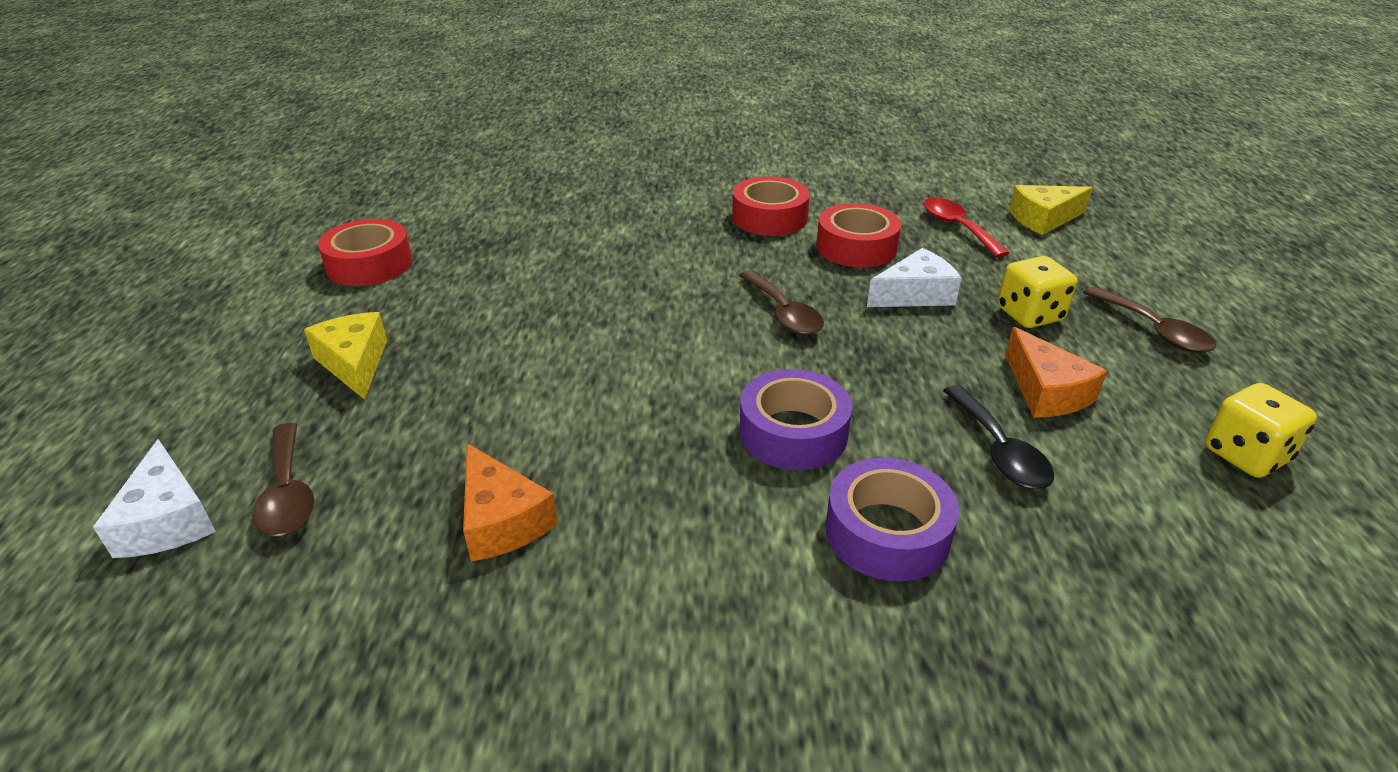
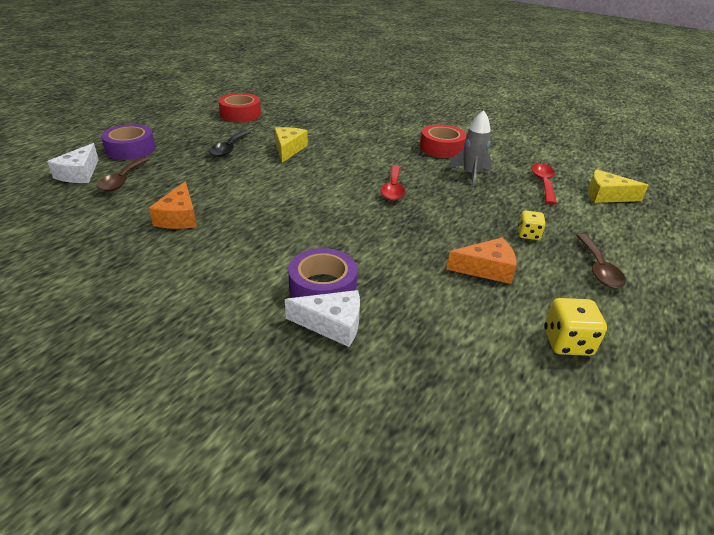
camera: 30 degrees right, 0 degrees up
yellow cheese [304,312,387,400] -> yellow cheese moved to [274,127,308,163]
brown spoon [739,270,824,335] -> red spoon [381,165,405,200]
purple tape [739,369,852,470] -> purple tape moved to [101,124,155,160]
red tape [817,203,901,268] -> grey rocket [449,110,492,186]
white cheese [867,248,962,307] -> white cheese moved to [285,290,360,347]
black spoon [943,385,1054,489] -> black spoon moved to [209,130,251,157]
yellow dice [998,256,1077,328] -> yellow dice [518,211,546,240], size x0.66
orange cheese [1005,327,1107,418] -> orange cheese turned 105 degrees counterclockwise [446,238,517,284]

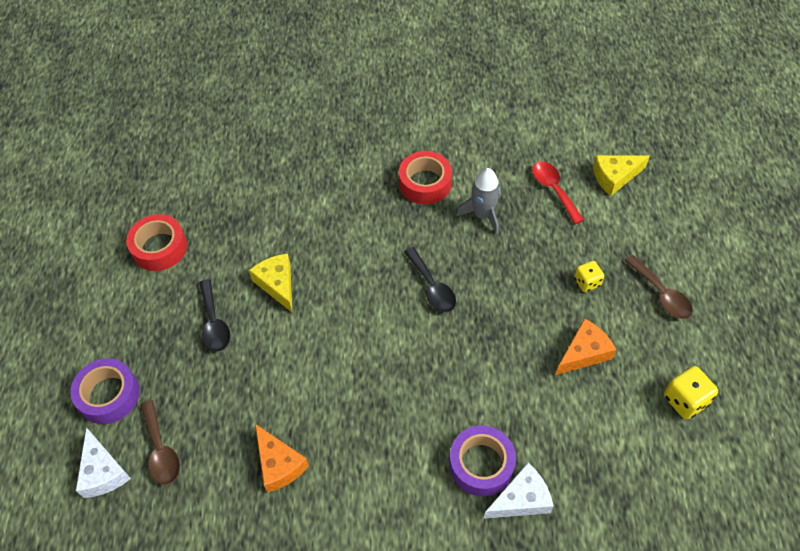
camera: 30 degrees left, 20 degrees up
red spoon [381,165,405,200] -> black spoon [404,247,456,313]

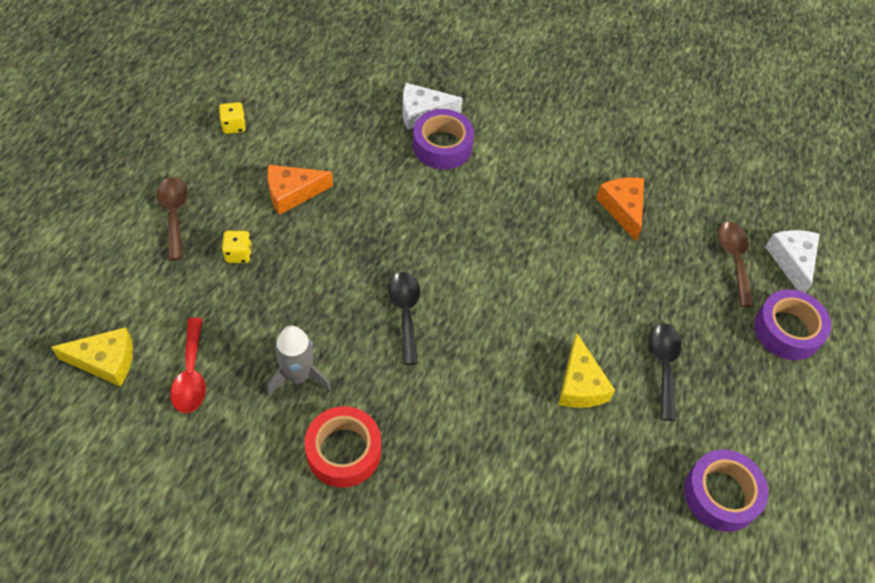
camera: 165 degrees left, 0 degrees up
red tape [126,214,187,271] -> purple tape [684,449,769,532]
yellow dice [664,366,718,419] -> yellow dice [219,102,246,134], size x0.66

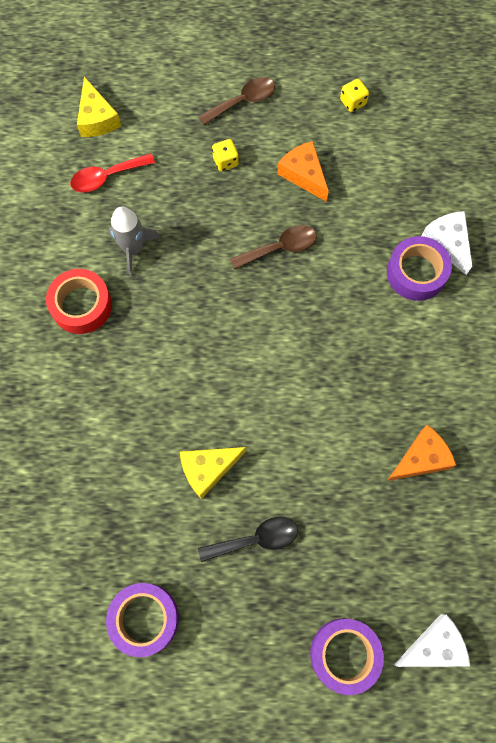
camera: 75 degrees right, 15 degrees up
black spoon [388,272,420,365] -> none
brown spoon [718,222,754,307] -> brown spoon moved to [230,225,316,270]

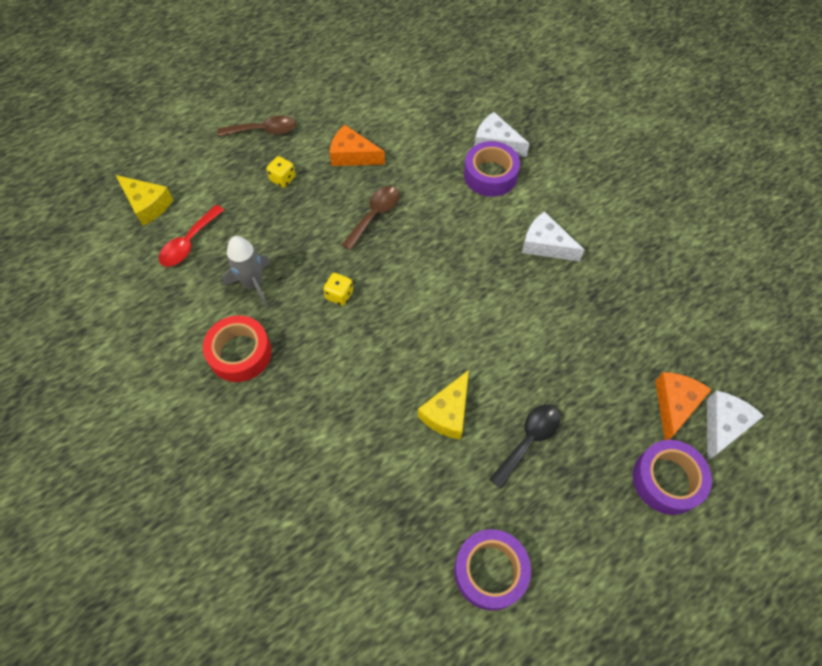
camera: 35 degrees left, 10 degrees down
brown spoon [198,77,275,125] -> brown spoon turned 60 degrees clockwise [218,116,296,136]
yellow dice [340,79,369,112] -> yellow dice moved to [323,273,353,306]
orange cheese [387,425,456,481] -> orange cheese moved to [655,372,712,440]
none -> white cheese [522,211,584,262]

